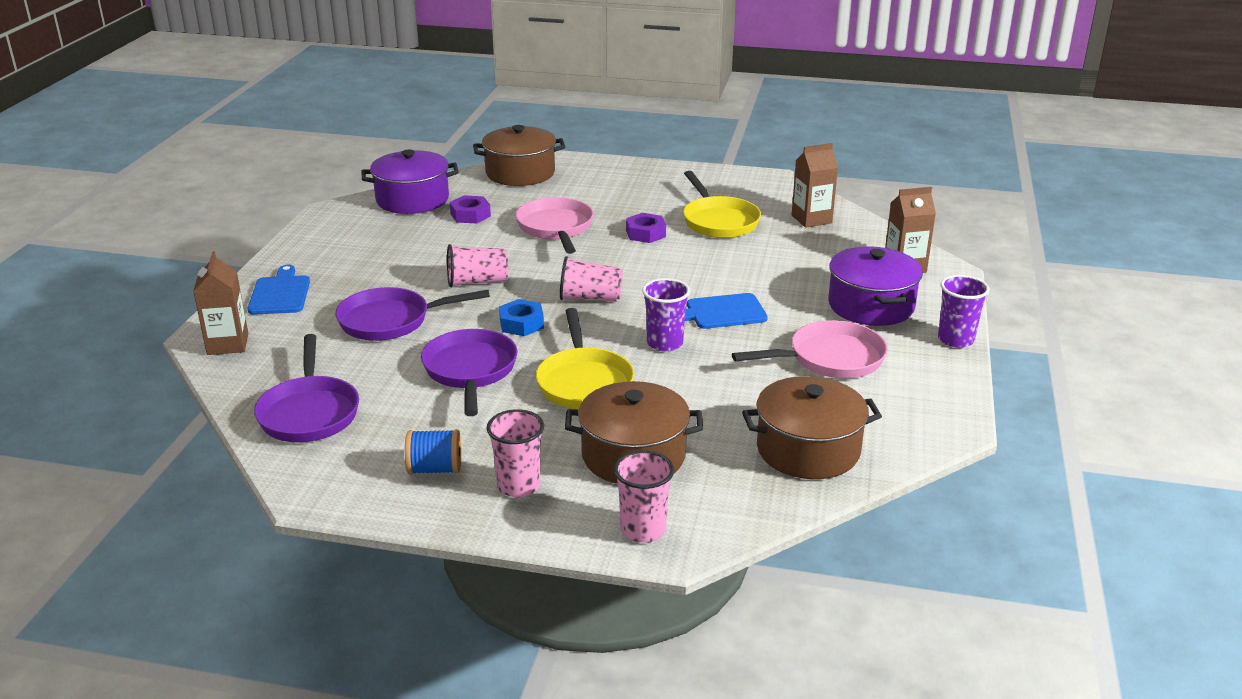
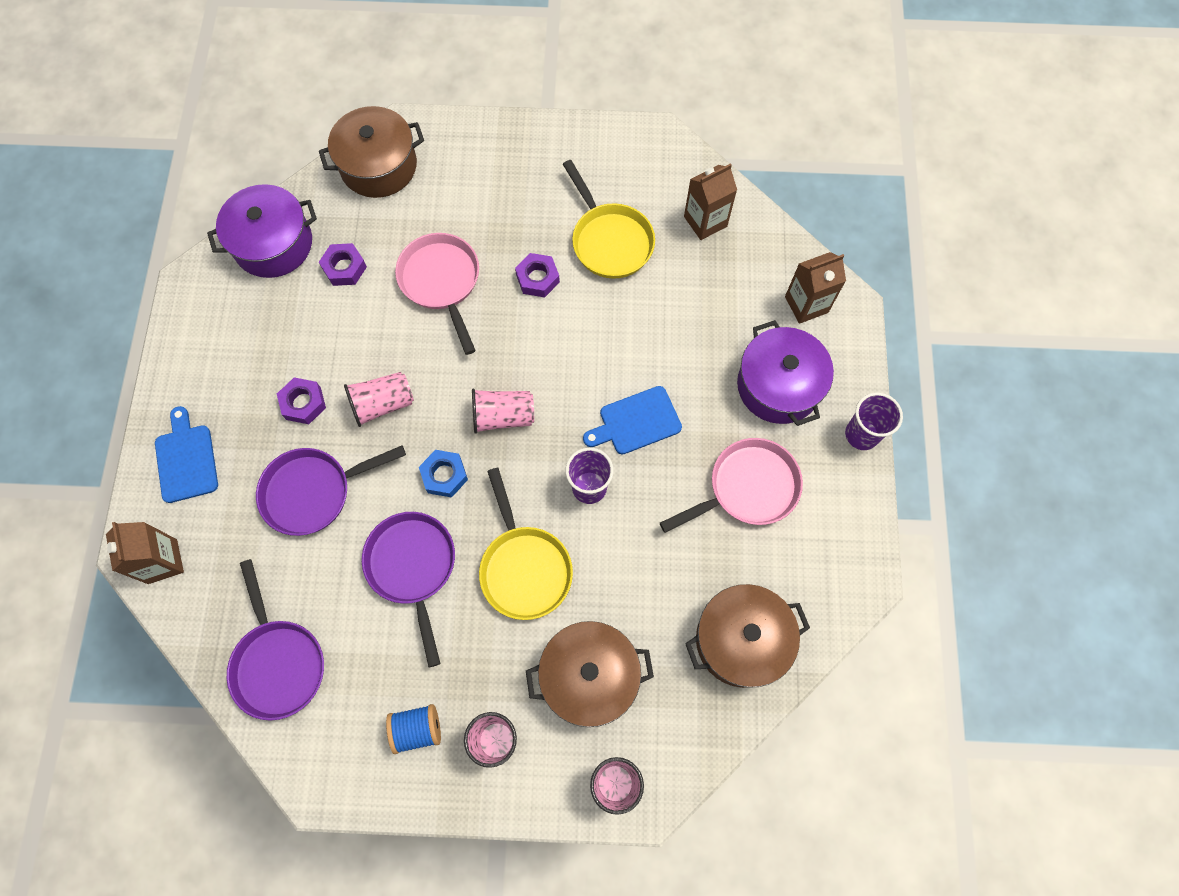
camera: 10 degrees left, 40 degrees up
none -> purple nut [277,377,326,424]

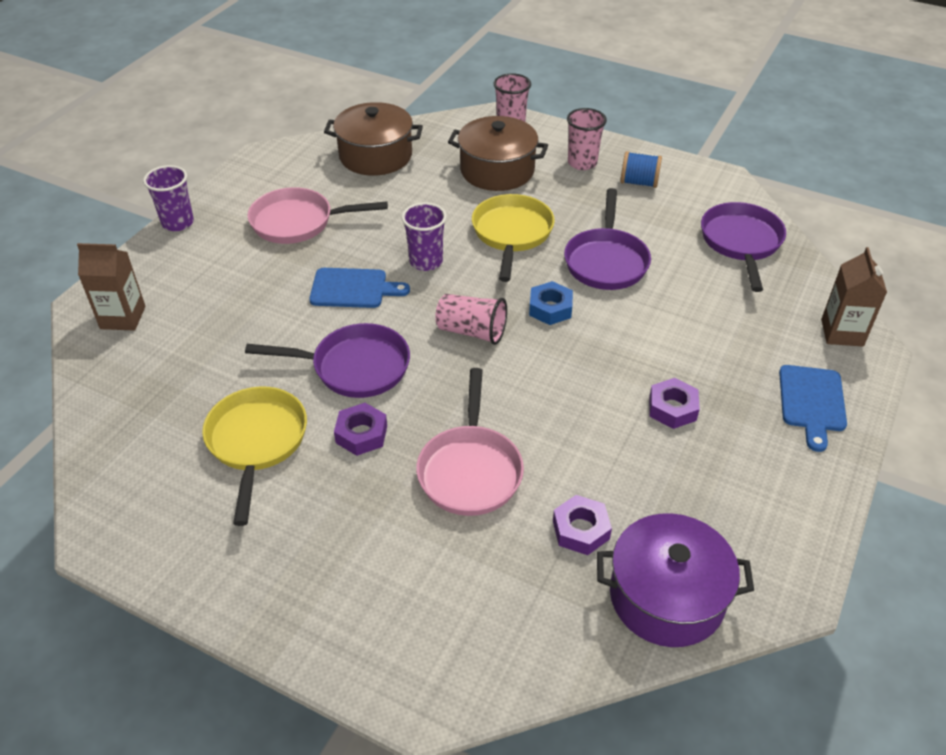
camera: 155 degrees left, 25 degrees down
purple pan [256,445,406,536] -> purple pan moved to [245,323,410,398]
brown pot [319,106,424,198] -> none
pink cup [344,372,414,427] -> none
brown carton [684,163,737,240] -> none
purple pot [737,320,834,426] -> none

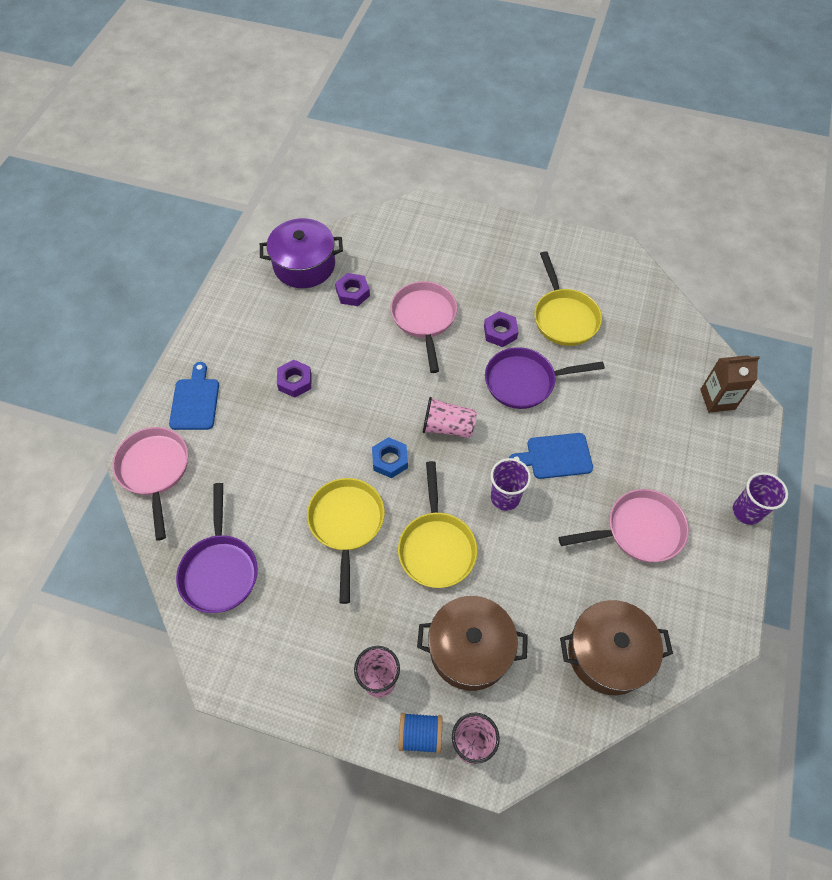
camera: 170 degrees right, 15 degrees up
purple pan [564,188,651,290] -> yellow pan [307,478,385,604]
blue spool [620,151,662,188] -> blue spool moved to [399,713,442,754]
brown carton [821,247,887,347] -> pink pan [112,427,188,541]

